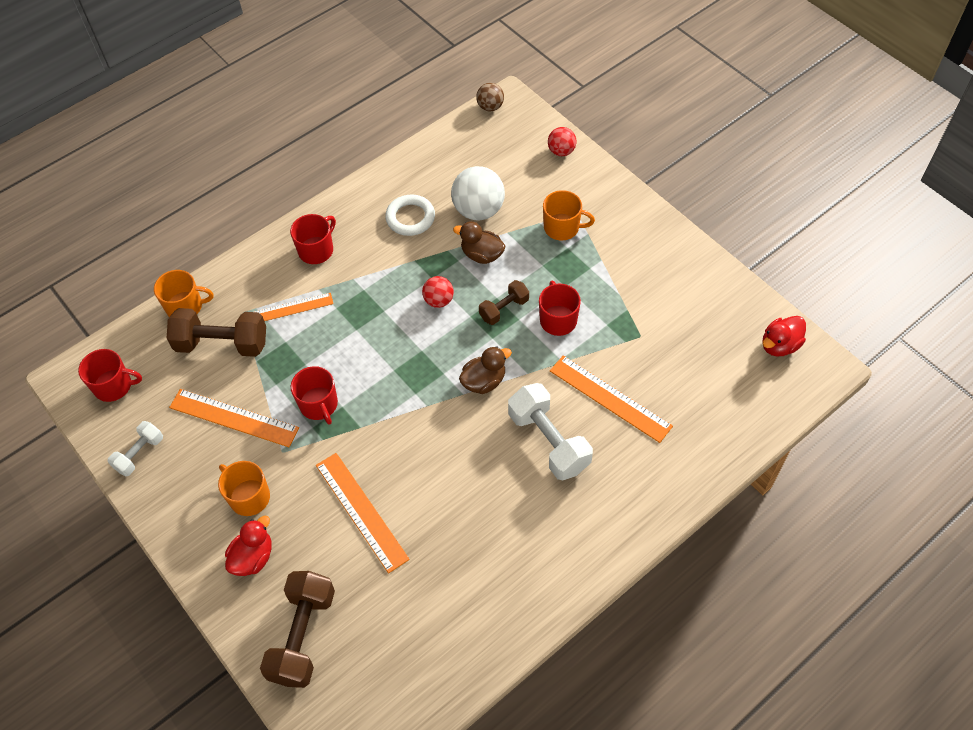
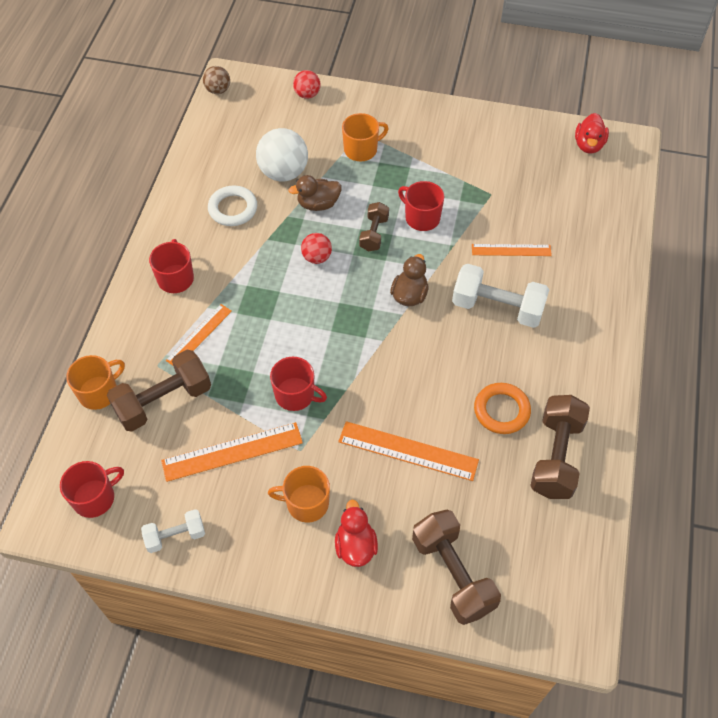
camera: 40 degrees left, 0 degrees up
white dumbbell [108,421,163,476] -> white dumbbell turned 75 degrees clockwise [141,509,205,553]
orange ruler [550,355,673,443] -> orange ruler [472,244,552,256], size x0.64
none -> orange ring [474,383,531,434]
none -> brown dumbbell [530,395,590,499]

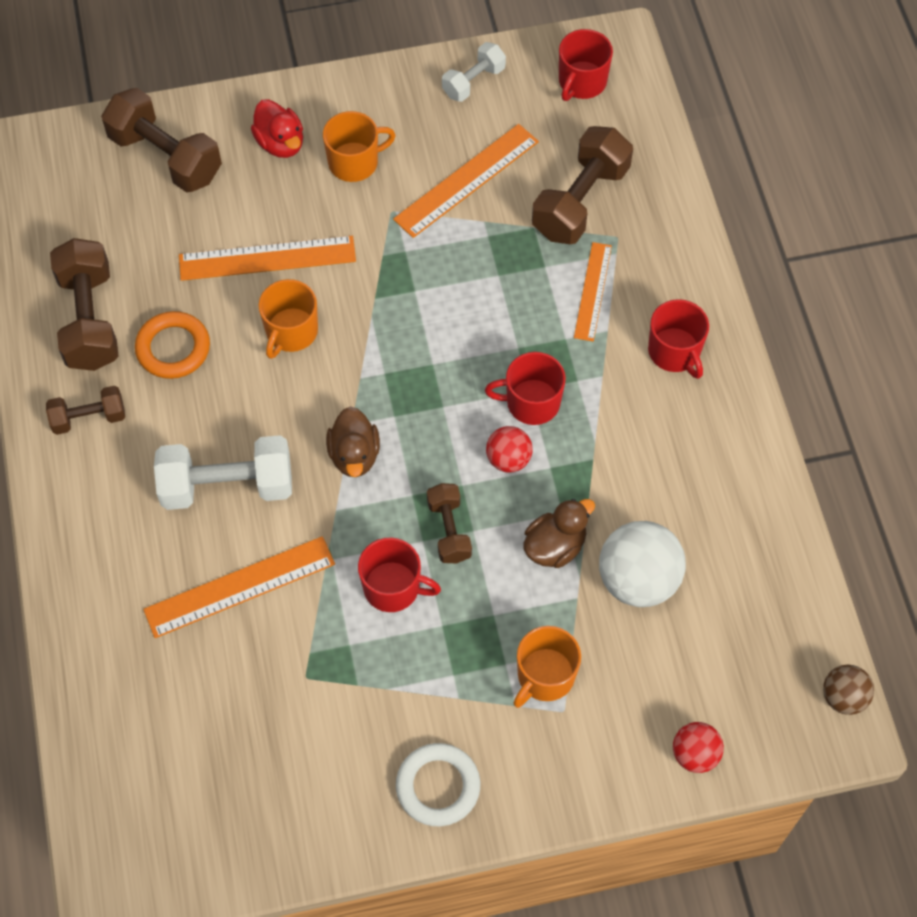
camera: 155 degrees right, 5 degrees up
orange mug [66,355,125,410] -> orange mug moved to [259,279,318,359]
white ring [208,185,257,226] -> white ring moved to [396,743,480,826]
red mug [270,357,327,411] -> red mug moved to [485,352,566,425]
orange ruler [472,244,552,256] -> orange ruler [143,536,335,638], size x1.55
red duck [575,113,609,153] -> none
none -> brown dumbbell [46,386,125,435]

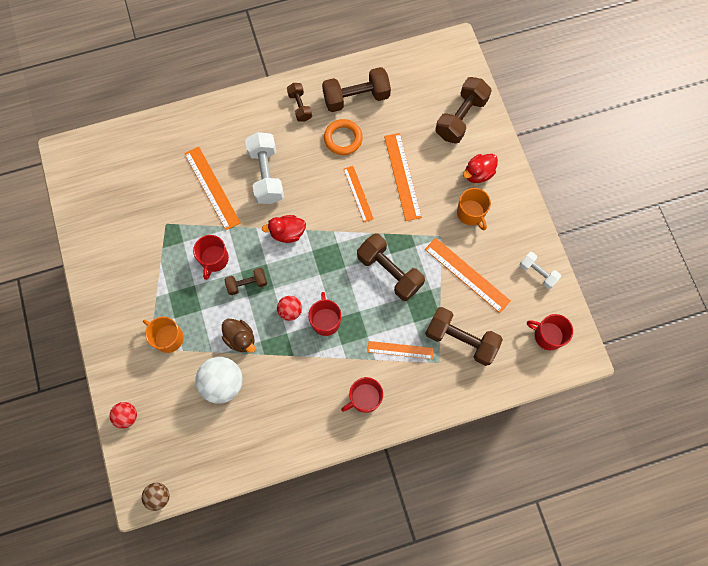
camera: 85 degrees right, 10 degrees up
orange mug [259,279,318,359] -> orange ruler [344,166,374,222]
brown duck [326,406,380,477] -> red duck [262,215,306,243]
white ring [396,743,480,826] -> none
none -> brown dumbbell [357,233,425,301]

